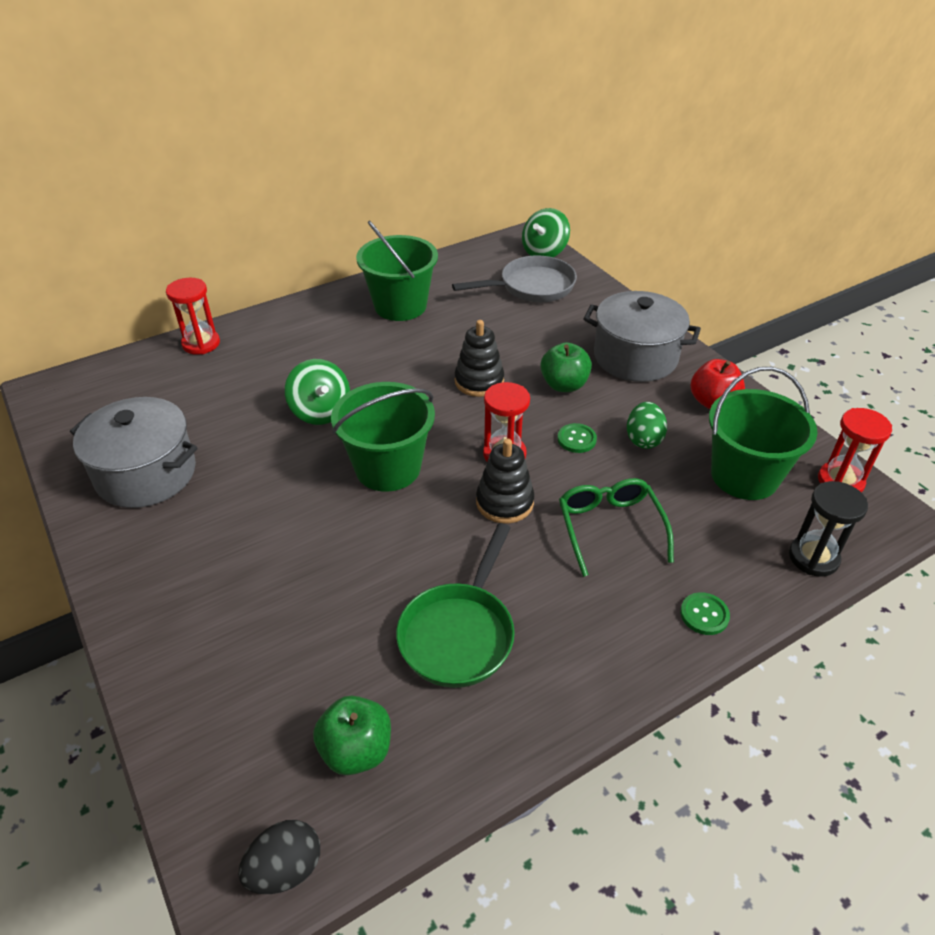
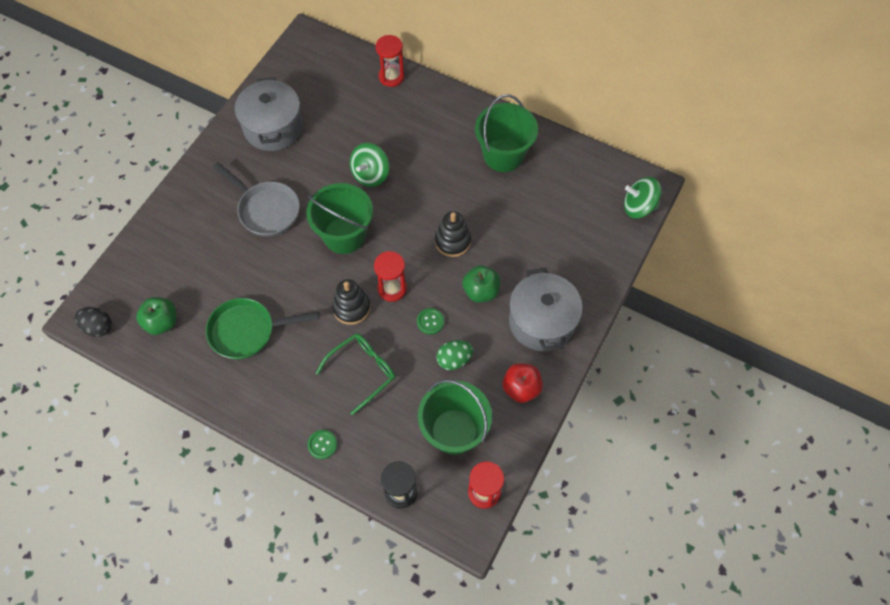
camera: 60 degrees right, 20 degrees up
grey pan [452,255,577,302] -> grey pan moved to [213,162,300,237]

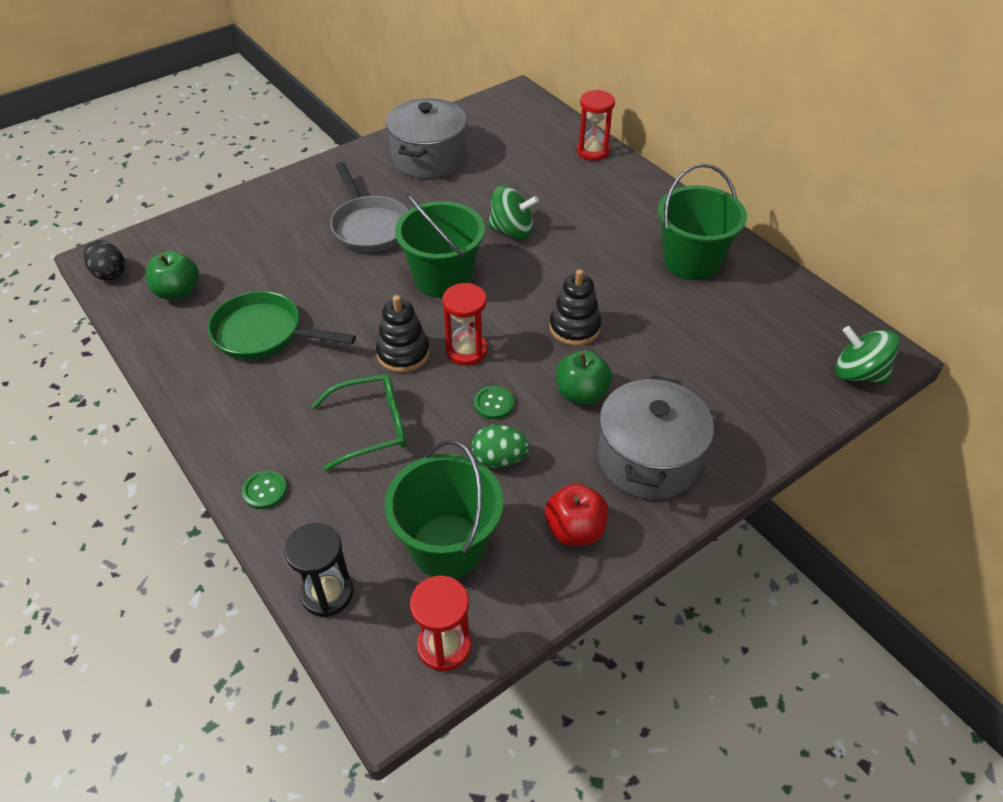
camera: 25 degrees right, 15 degrees down
green spinning top [350,143,389,187] -> green spinning top turned 135 degrees counterclockwise [488,185,539,240]

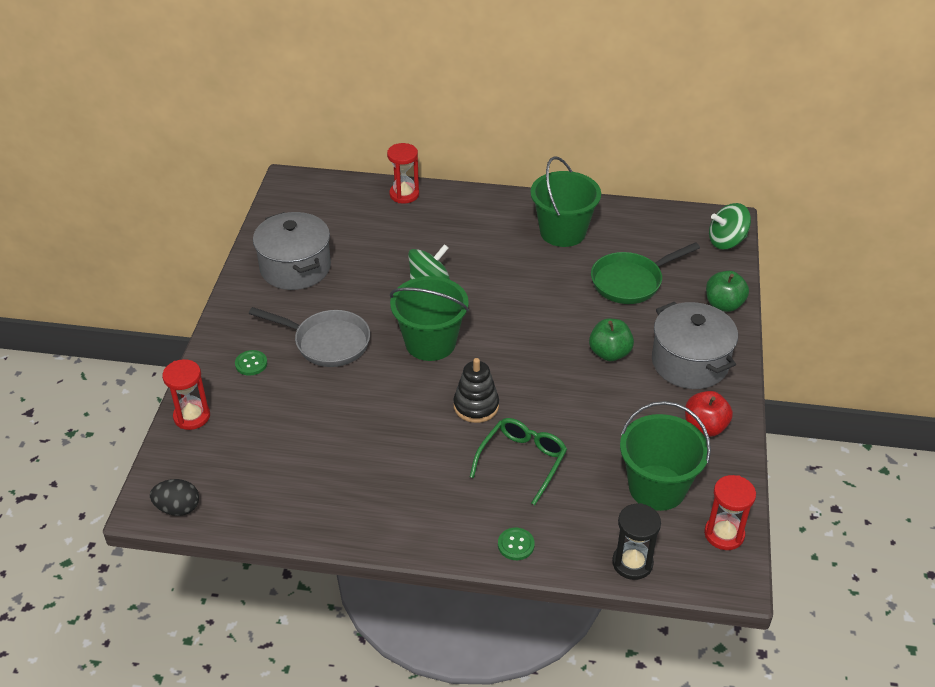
camera: 45 degrees left, 5 degrees down
green apple [146,251,199,300] -> green apple moved to [706,271,749,312]
green pan [208,291,356,360] -> green pan moved to [591,242,700,304]
red hourglass [442,283,488,366] -> red hourglass moved to [162,359,210,430]
green egg [472,425,530,468] -> none
green button [474,386,514,419] -> green button moved to [235,350,267,376]
black stacking toy [549,269,601,346] -> none

